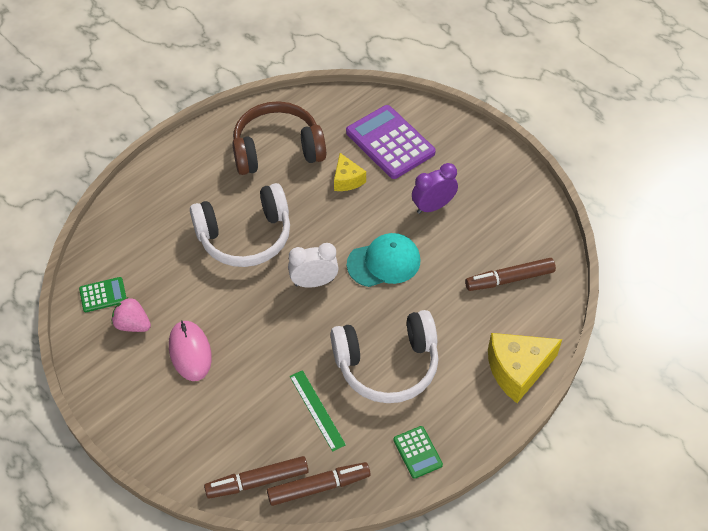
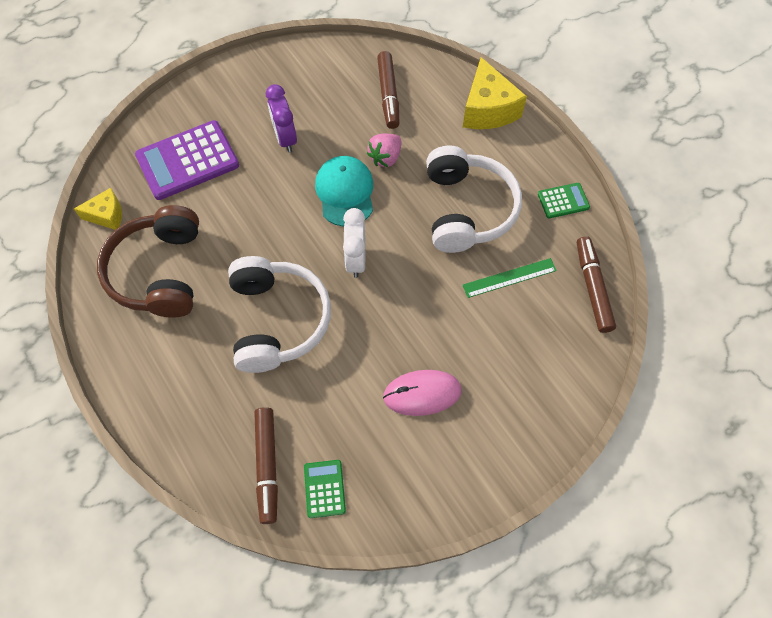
camera: 80 degrees left, 10 degrees up
pink strawberry [112,297,151,332] -> pink strawberry moved to [367,134,401,167]
brown marker [204,456,309,499] -> brown marker moved to [254,407,278,524]
yellow cheese [334,153,366,191] -> yellow cheese moved to [74,188,122,230]

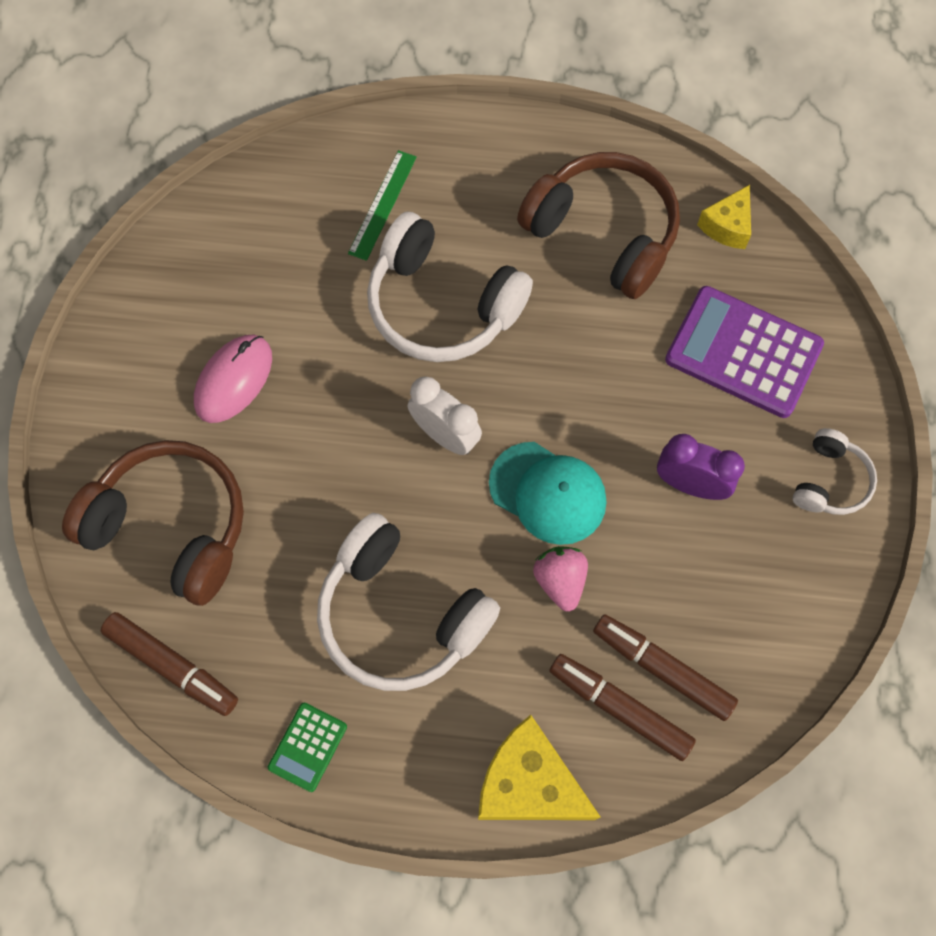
camera: 130 degrees right, 5 degrees up
purple calculator [135,120,239,200] -> purple calculator turned 75 degrees counterclockwise [665,286,824,418]
brown marker [254,407,278,524] -> brown marker moved to [549,654,696,761]
green calculator [304,460,346,518] -> none
green ruler [462,258,557,298] -> green ruler moved to [348,150,417,261]
none -> brown headphones [62,440,244,606]
none -> white headphones [792,428,877,515]

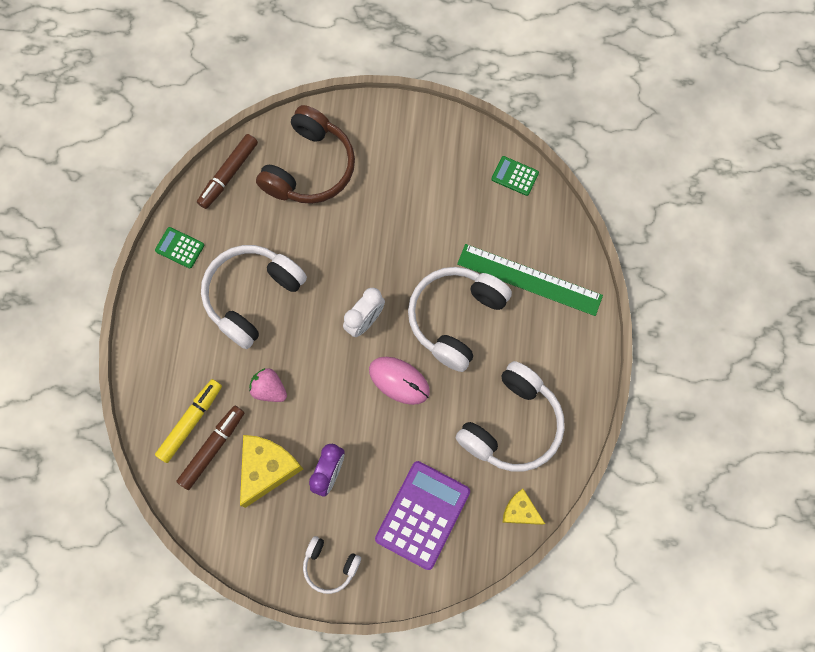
camera: 90 degrees right, 5 degrees up
pink mouse [194,335,272,423] -> pink mouse moved to [369,357,430,405]
green ruler [348,150,417,261] -> green ruler [457,244,603,316], size x1.72
yellow cheese [478,715,600,820] -> yellow cheese moved to [240,435,303,508]
turquoise cap [489,442,606,545] -> none
brown headphones [517,152,680,299] -> white headphones [456,361,565,472]
pink strawberry [533,546,588,611] -> pink strawberry turned 135 degrees counterclockwise [249,368,287,402]
brown marker [549,654,696,761] -> yellow marker [155,379,222,463]
none -> green calculator [491,156,539,196]

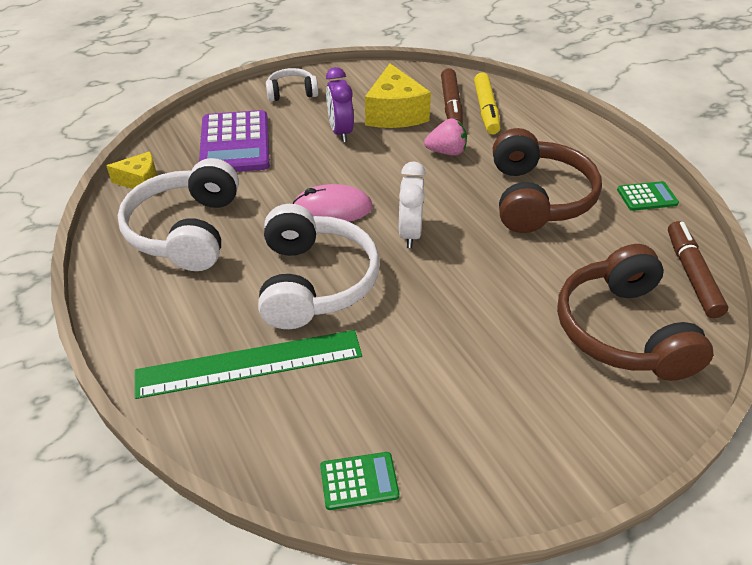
camera: 145 degrees right, 30 degrees down
white headphones [201,245,307,349] -> brown headphones [493,128,602,233]

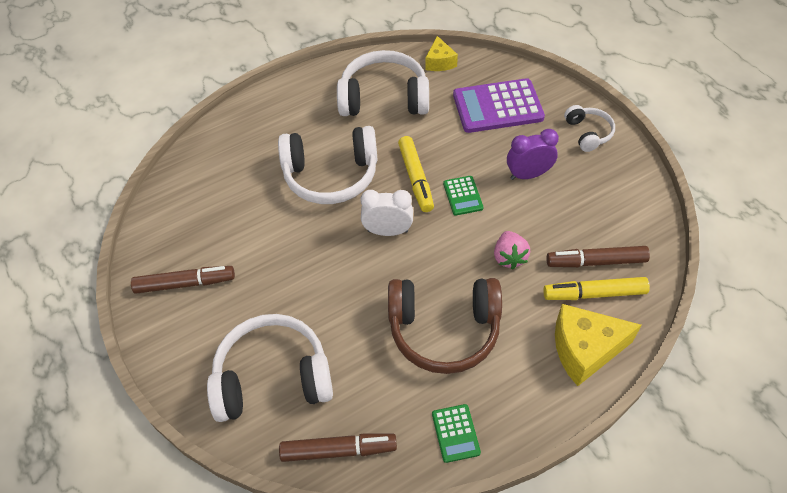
camera: 90 degrees right, 10 degrees up
green ruler [135,330,362,399] -> none
pink mouse [293,184,373,222] -> yellow marker [398,136,434,212]
green calculator [320,452,399,510] -> green calculator moved to [443,176,483,216]
yellow cheese [365,64,431,128] -> yellow cheese moved to [555,304,641,386]
brown headphones [557,244,713,381] -> white headphones [207,314,333,422]
none -> brown marker [131,266,235,294]

